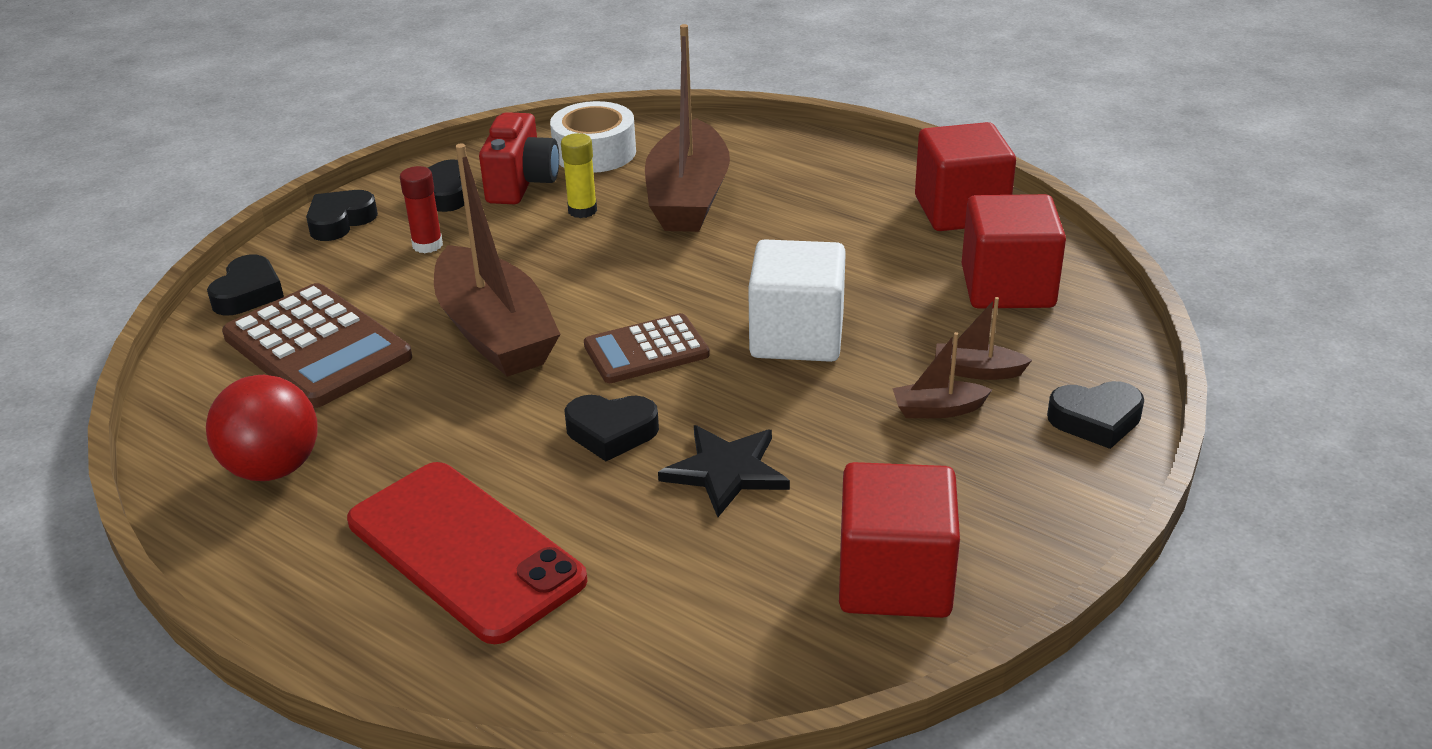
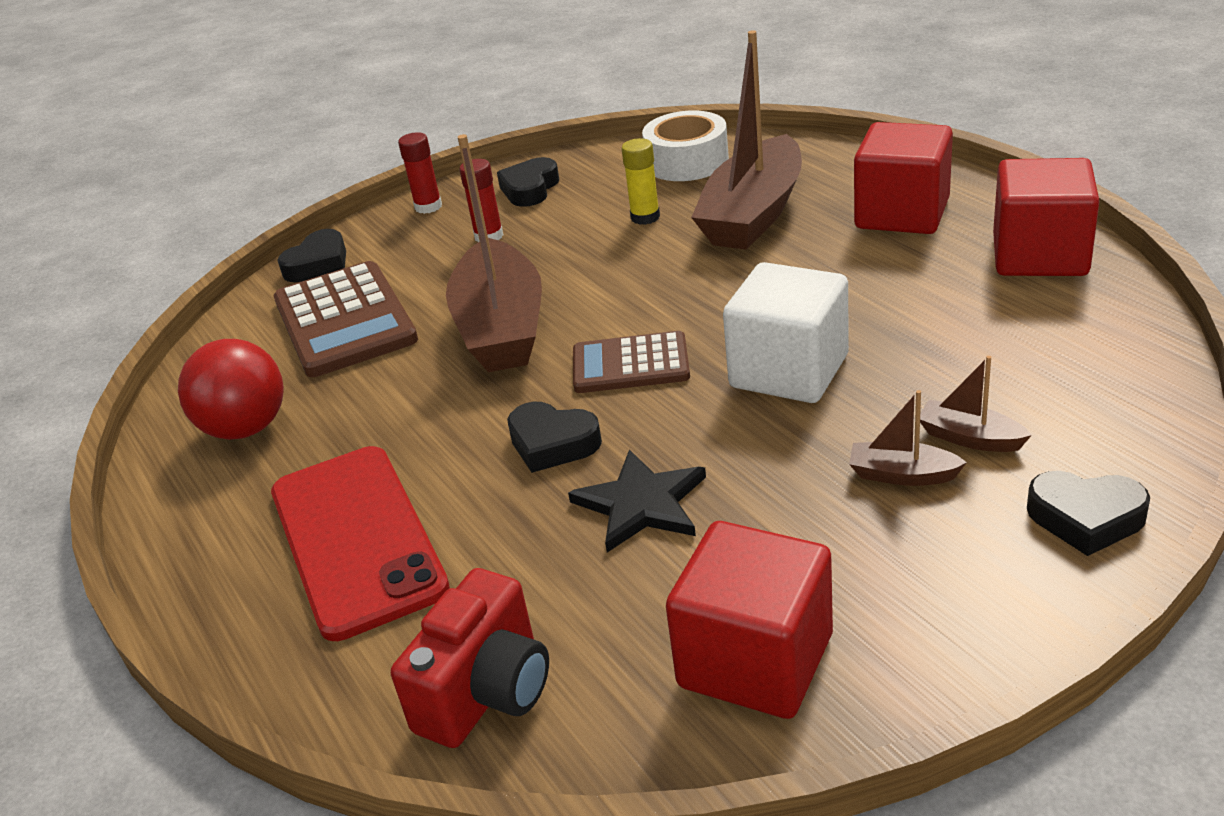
camera: 25 degrees right, 0 degrees up
black heart [306,190,378,241] -> red glue stick [398,132,442,214]
red camera [479,112,559,204] -> red camera moved to [391,568,549,748]
red cube [962,194,1066,309] -> red cube moved to [854,122,953,234]

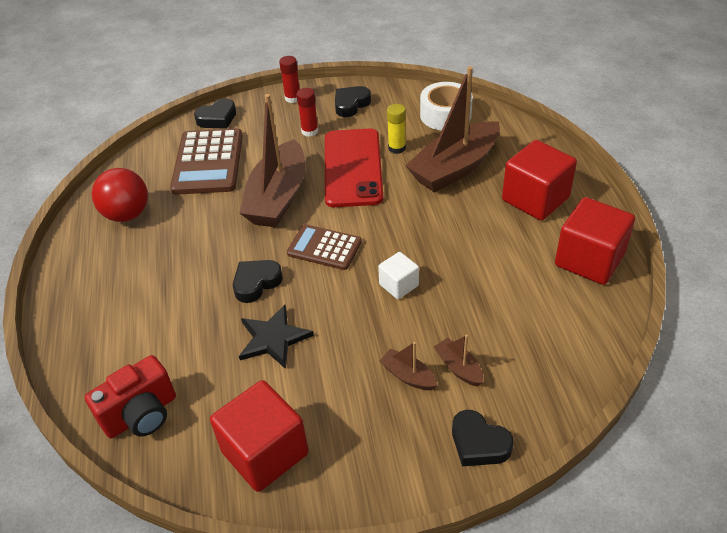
camera: 20 degrees right, 10 degrees up
red phone [271,446,450,641] -> red phone moved to [325,128,383,207]
black heart [507,402,602,473] -> black heart turned 90 degrees clockwise [233,260,283,303]
white cube [723,262,849,403] -> white cube [378,252,419,299], size x0.53

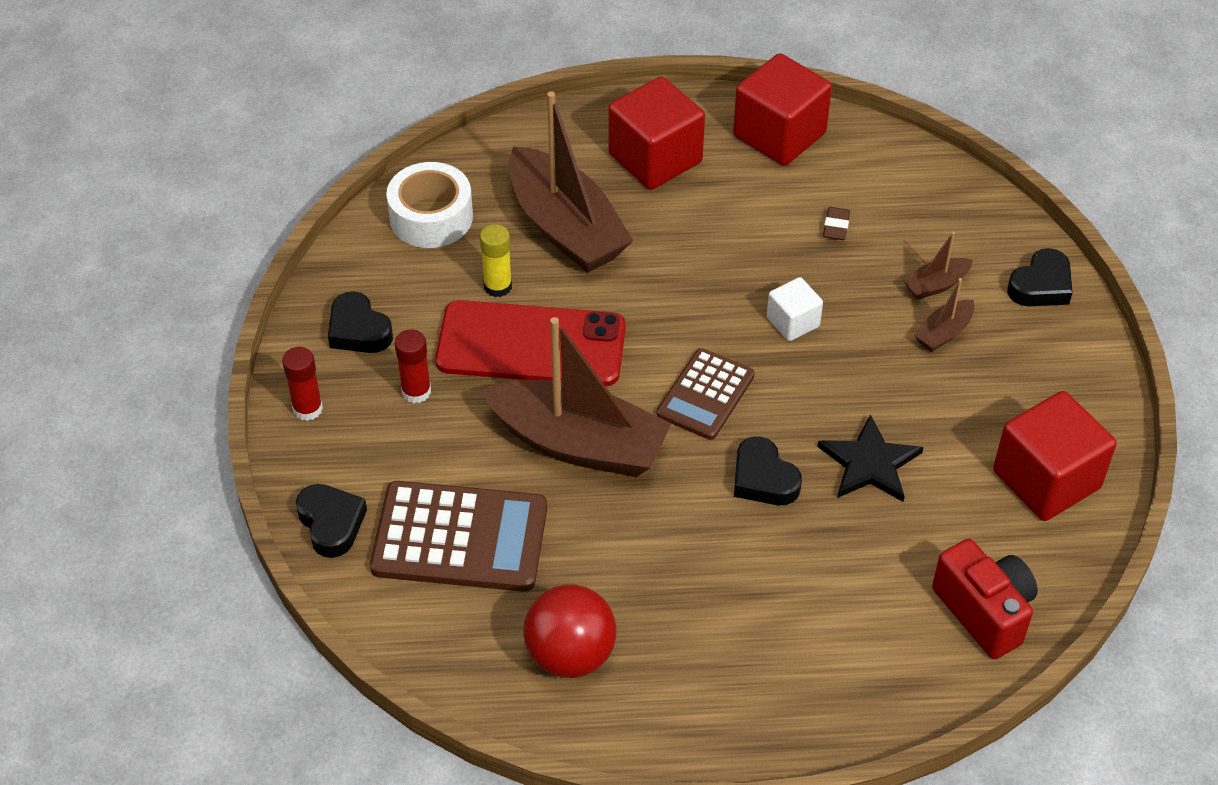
camera: 85 degrees left, 5 degrees up
none -> brown eraser [823,207,850,240]

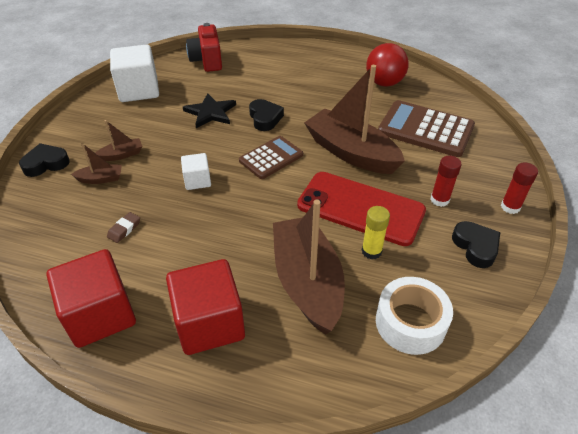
camera: 160 degrees left, 5 degrees down
black heart [296,484,367,558] -> none
red cube [993,391,1117,521] -> white cube [110,44,159,102]

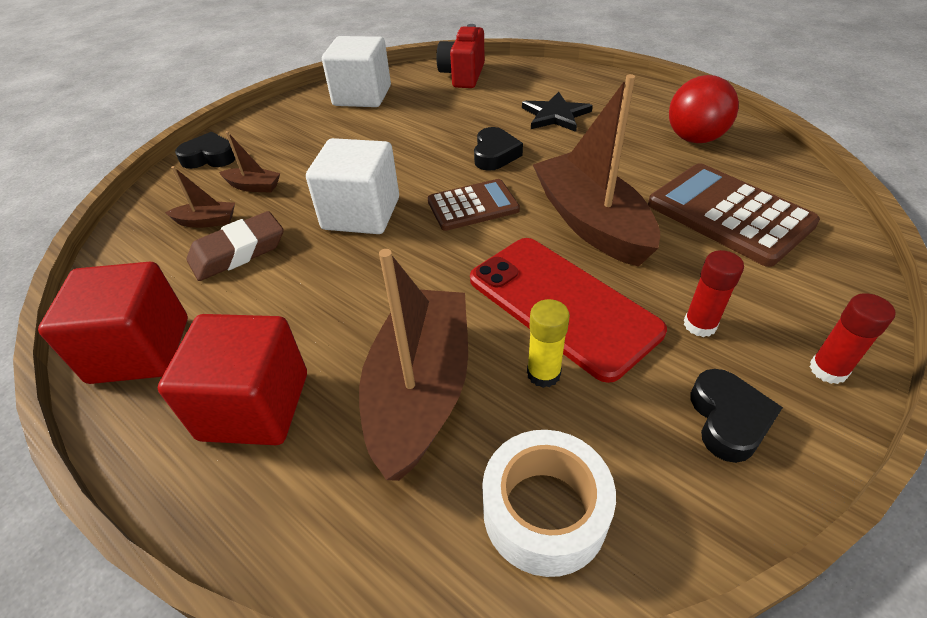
camera: 25 degrees right, 0 degrees up
brown boat [96,120,142,161] -> brown boat moved to [165,166,235,228]
brown eraser [107,212,140,243] -> brown eraser [187,211,284,281], size x2.01
white cube [181,153,211,190] -> white cube [306,138,399,234], size x1.88
black star [183,93,236,128] -> black star moved to [522,92,593,132]

